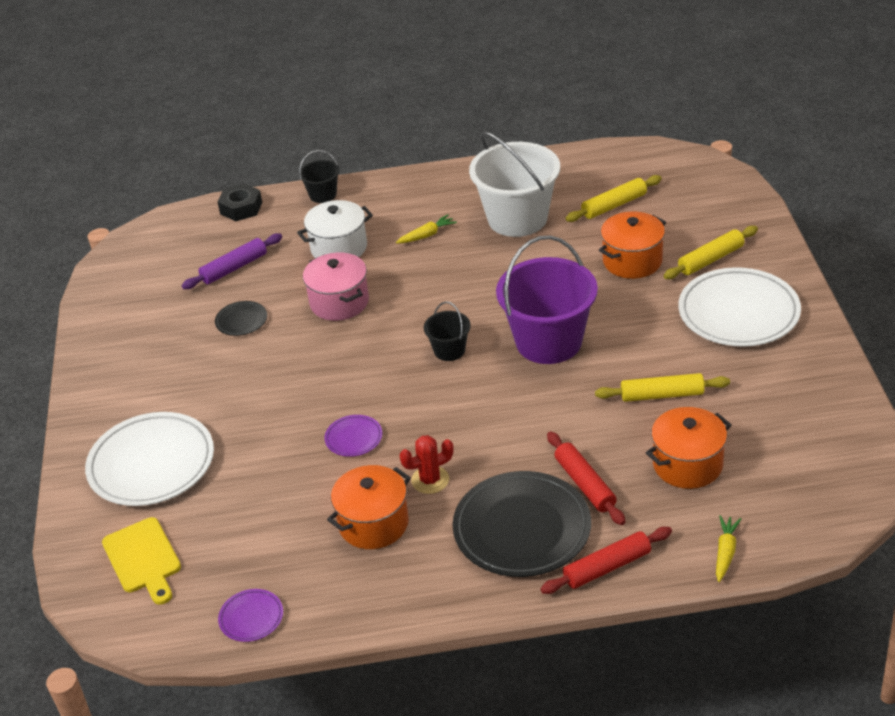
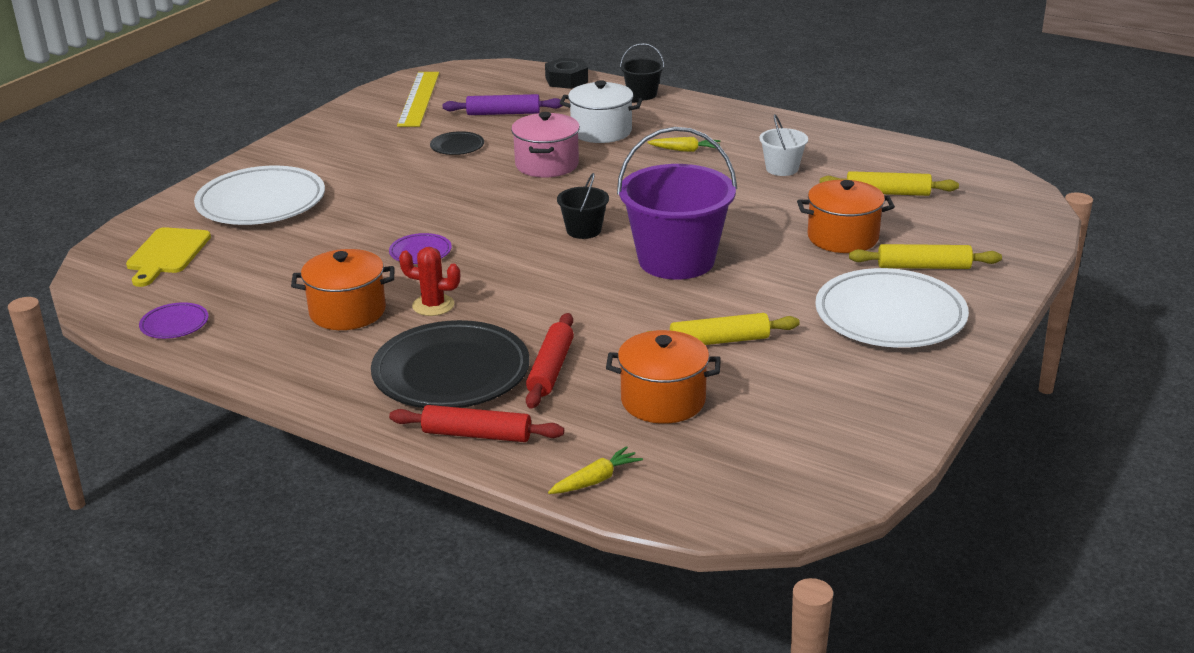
camera: 35 degrees right, 10 degrees down
white bucket [469,132,560,237] -> white bucket [759,114,808,176], size x0.47
yellow rolling pin [595,373,730,402] -> yellow rolling pin turned 45 degrees counterclockwise [647,313,800,345]
none -> yellow ruler [397,72,439,127]

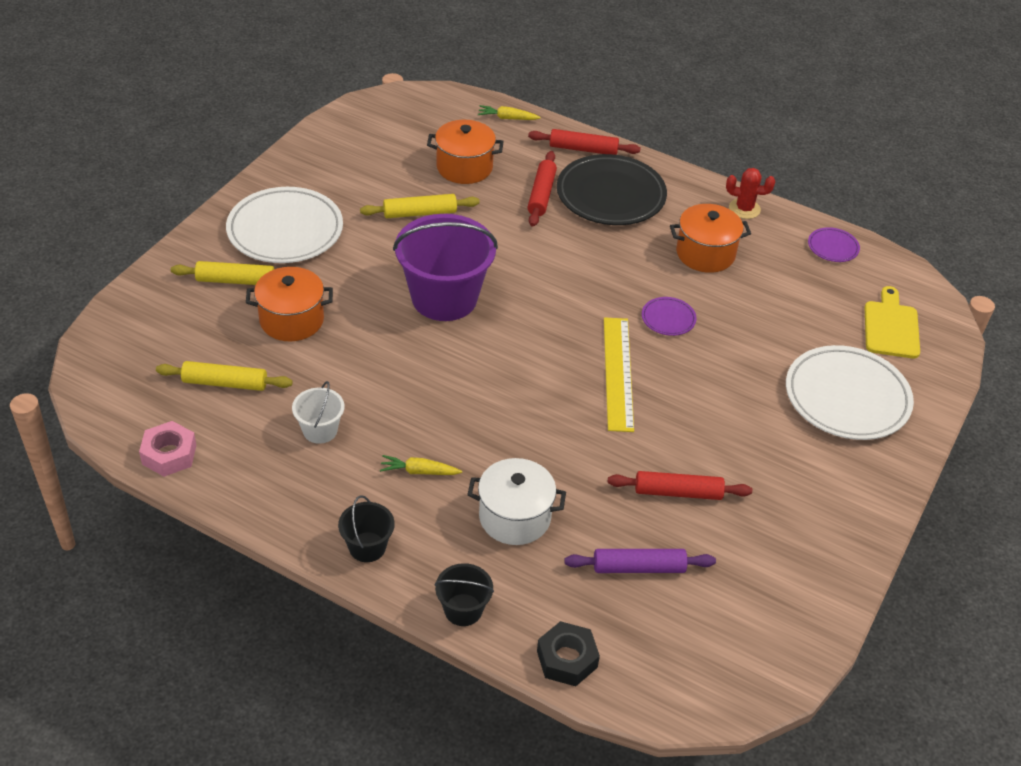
camera: 175 degrees right, 15 degrees up
yellow ruler [397,72,439,127] -> yellow ruler moved to [604,317,634,432]
red cactus [399,247,460,316] -> red cactus moved to [726,168,775,219]
black plate [430,131,484,155] -> red rolling pin [608,471,752,500]
pink pot [511,112,580,177] -> none
yellow carrot [548,446,643,494] -> yellow carrot turned 45 degrees clockwise [478,105,541,120]
black bucket [557,173,609,239] -> black bucket moved to [338,495,395,562]
none -> pink nut [139,421,196,477]

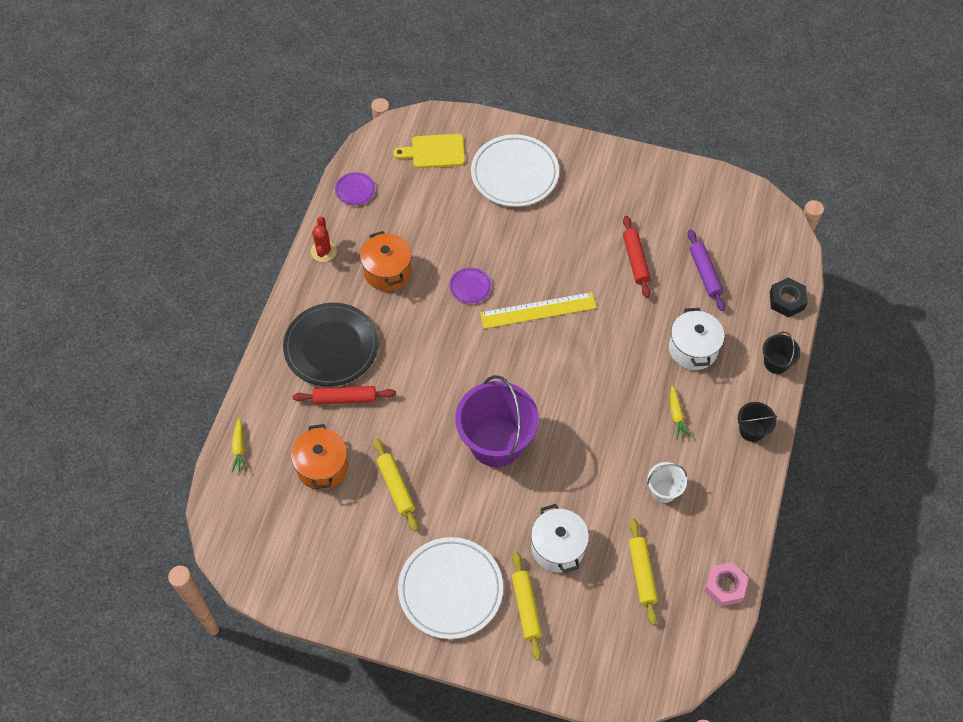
camera: 100 degrees left, 15 degrees up
orange pot [246,267,333,342] -> white pot [531,504,589,573]
red rolling pin [528,129,641,155] -> none

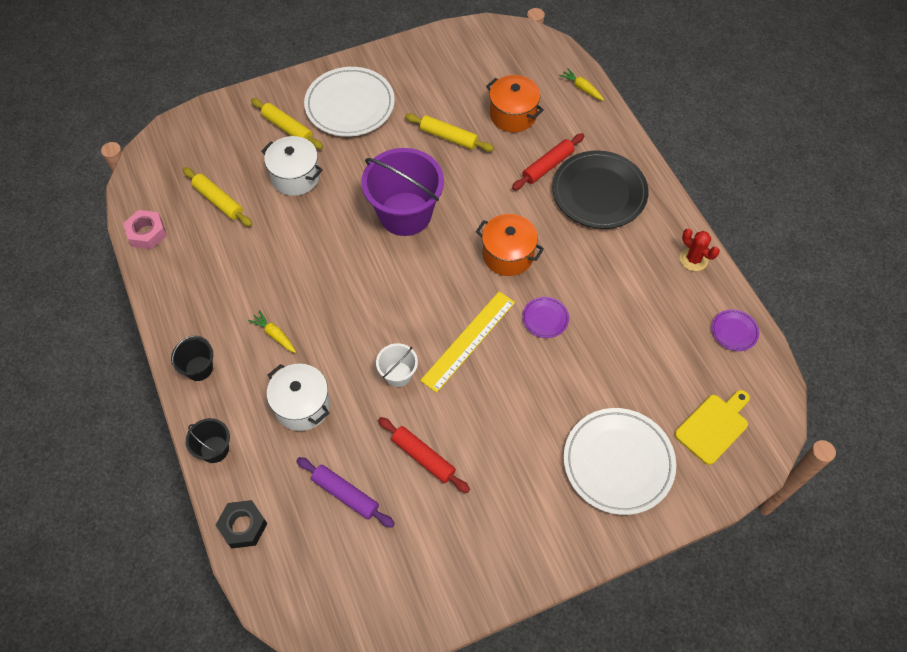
camera: 140 degrees right, 0 degrees up
orange pot [360,231,412,291] -> orange pot moved to [476,214,544,276]
white bucket [647,462,687,503] -> white bucket moved to [376,343,418,387]

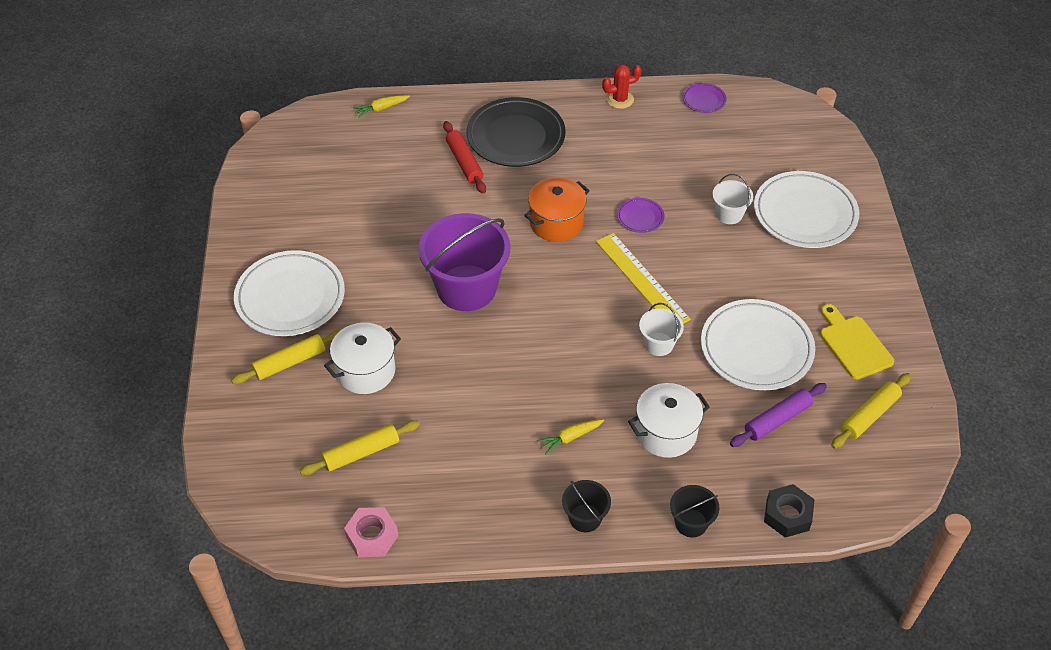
camera: 70 degrees left, 10 degrees down
red rolling pin [378,417,470,493] -> white plate [701,299,815,390]
yellow rolling pin [405,113,494,152] -> yellow rolling pin moved to [831,373,911,449]
orange pot [486,75,544,132] -> none
yellow cutting board [675,390,750,465] -> yellow cutting board moved to [820,304,894,380]
none -> white bucket [712,174,753,224]

